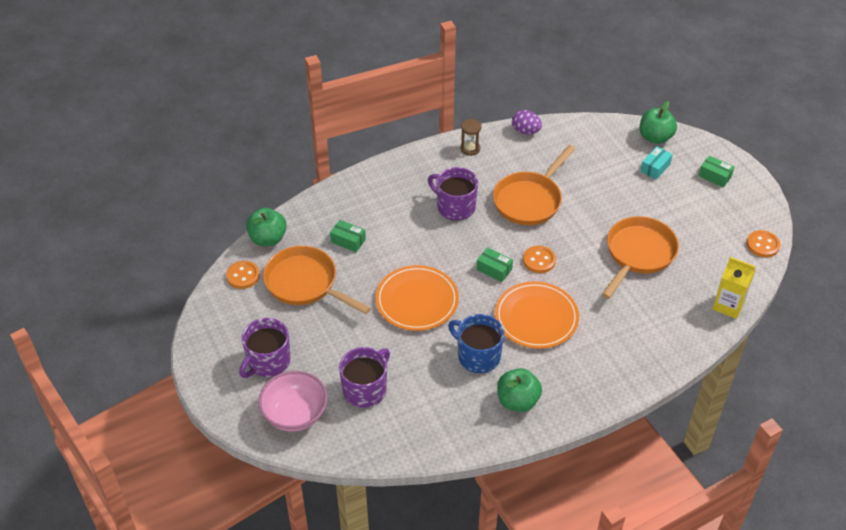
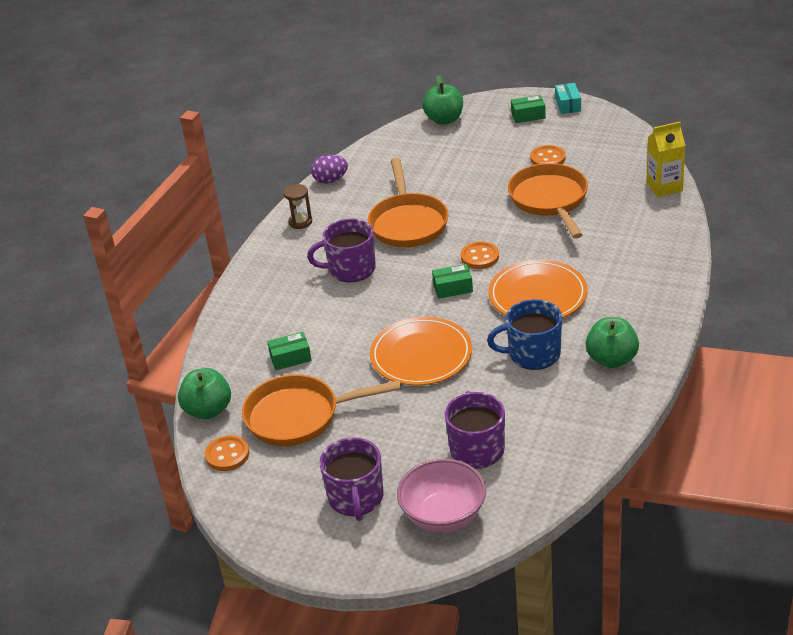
camera: 40 degrees left, 10 degrees down
turquoise box [640,146,673,180] -> turquoise box moved to [555,83,581,114]
orange button [747,230,780,257] -> orange button moved to [530,145,566,165]

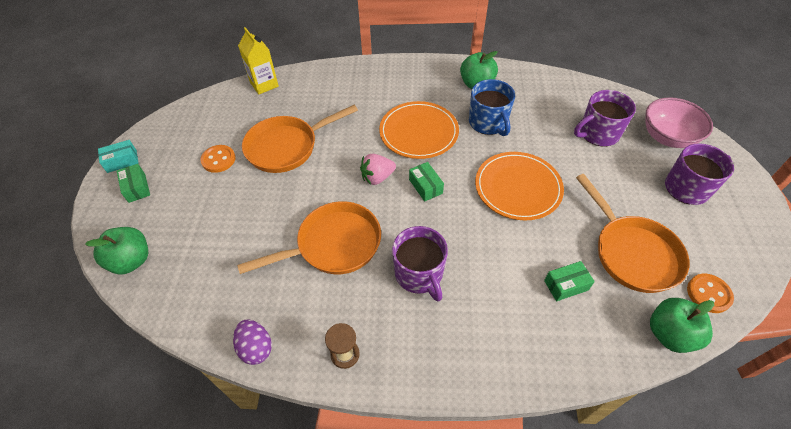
camera: 110 degrees left, 15 degrees up
green box [267,332,312,370] -> green box turned 75 degrees counterclockwise [544,261,595,301]
orange button [461,242,499,269] -> pink strawberry [360,154,396,185]

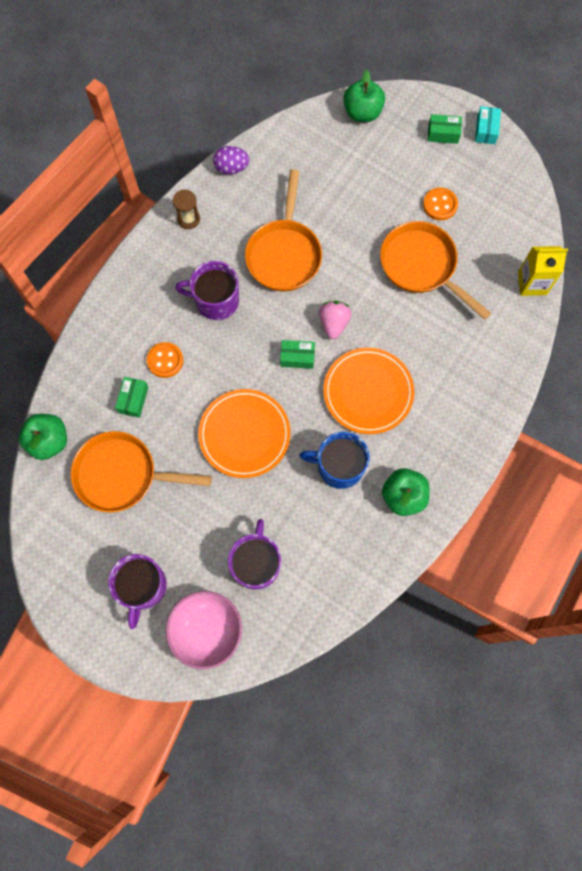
camera: 120 degrees right, 20 degrees up
orange pan [242,105,358,173] -> orange pan turned 45 degrees counterclockwise [380,221,491,320]
orange button [687,274,734,313] -> orange button moved to [147,342,183,378]

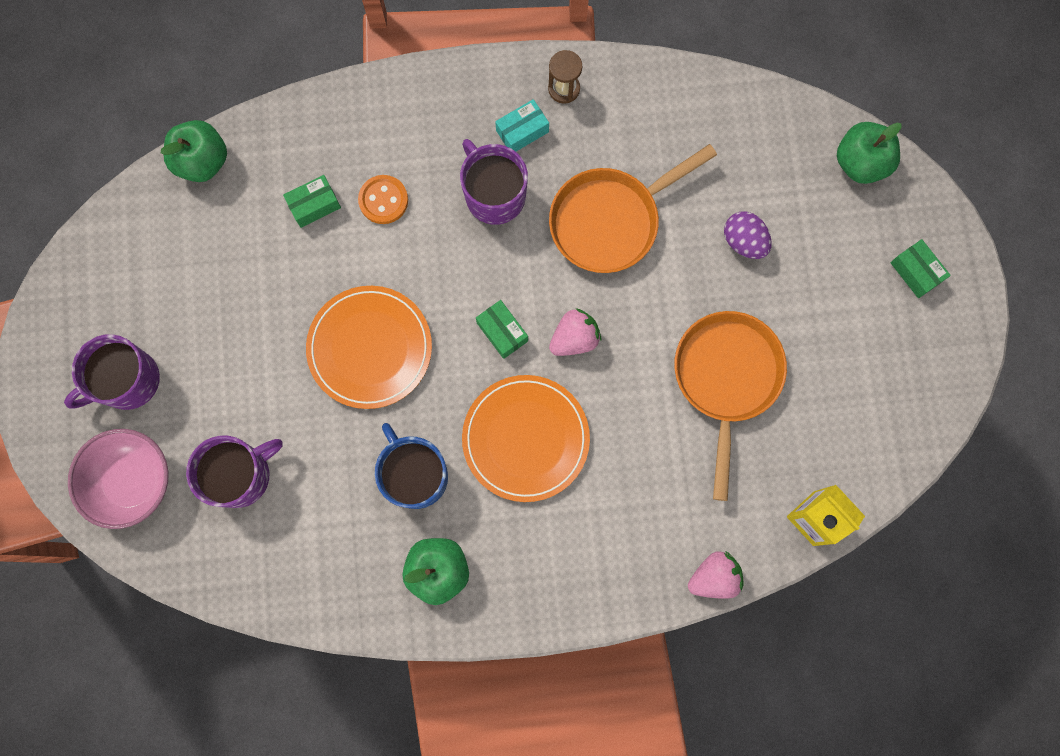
camera: 50 degrees right, 5 degrees up
orange pan [71,431,212,512] -> none
purple egg [213,146,250,175] -> purple egg moved to [724,211,772,259]
orange button [423,188,458,220] -> none
turquoise box [475,106,501,144] -> turquoise box moved to [495,99,549,152]
none -> pink strawberry [688,551,744,599]

